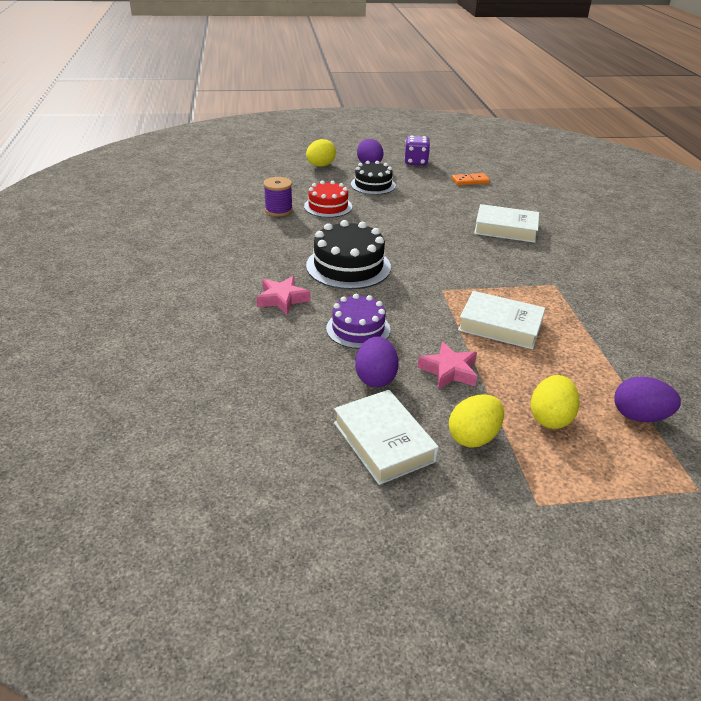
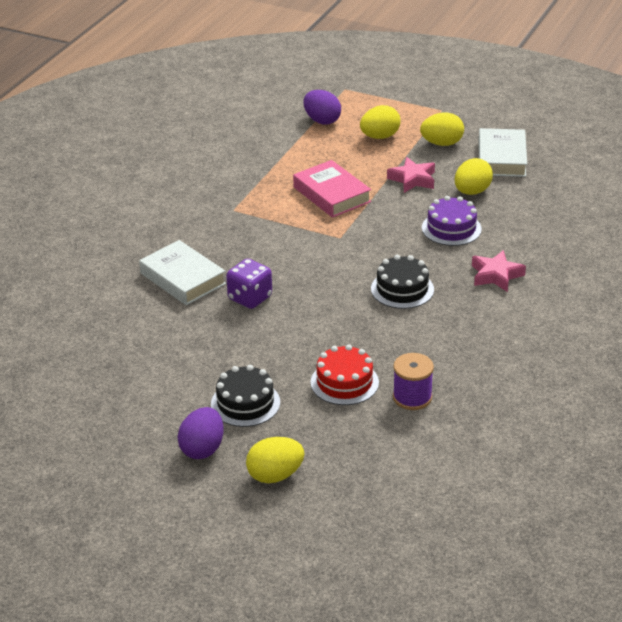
camera: 145 degrees left, 0 degrees up
black cake [306,220,391,289] -> black cake [371,255,434,309], size x0.66
purple egg [355,337,399,387] -> yellow egg [455,158,493,195]
purple dice [404,136,430,166] -> purple dice moved to [226,259,272,309]
orange domino [452,173,490,185] -> none
white book [458,291,545,349] -> pink book [293,160,371,218]

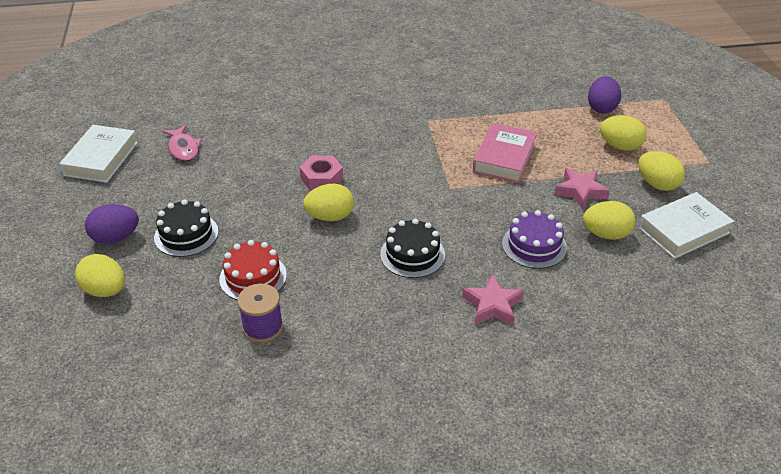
camera: 55 degrees right, 5 degrees up
white book [139,240,226,305] -> white book moved to [59,125,138,183]
purple dice [226,259,272,309] -> pink nut [299,156,343,190]
none -> pink fish [163,125,202,161]
none -> yellow egg [303,184,354,221]

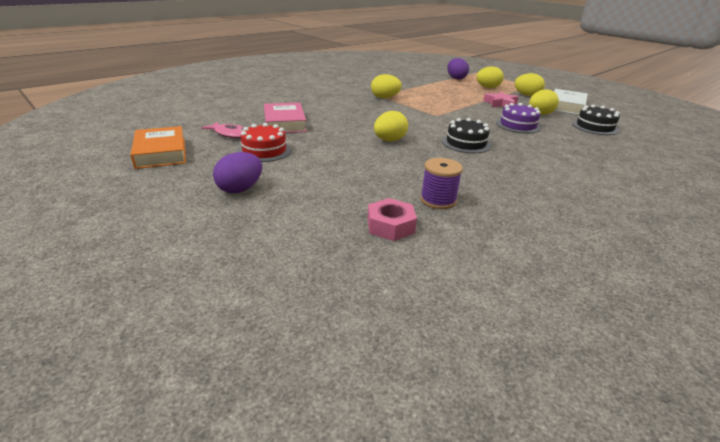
camera: 35 degrees left, 10 degrees down
white book [59,125,138,183] -> orange book [130,126,186,169]
yellow egg [75,254,125,297] -> yellow egg moved to [371,74,402,98]
black cake [154,199,218,257] -> black cake moved to [572,105,620,135]
red cake [219,240,287,300] -> red cake moved to [237,123,291,162]
pink nut [299,156,343,190] -> pink nut moved to [367,198,417,241]
pink star [462,274,524,326] -> none
pink book [473,123,537,183] -> pink book moved to [264,103,307,133]

